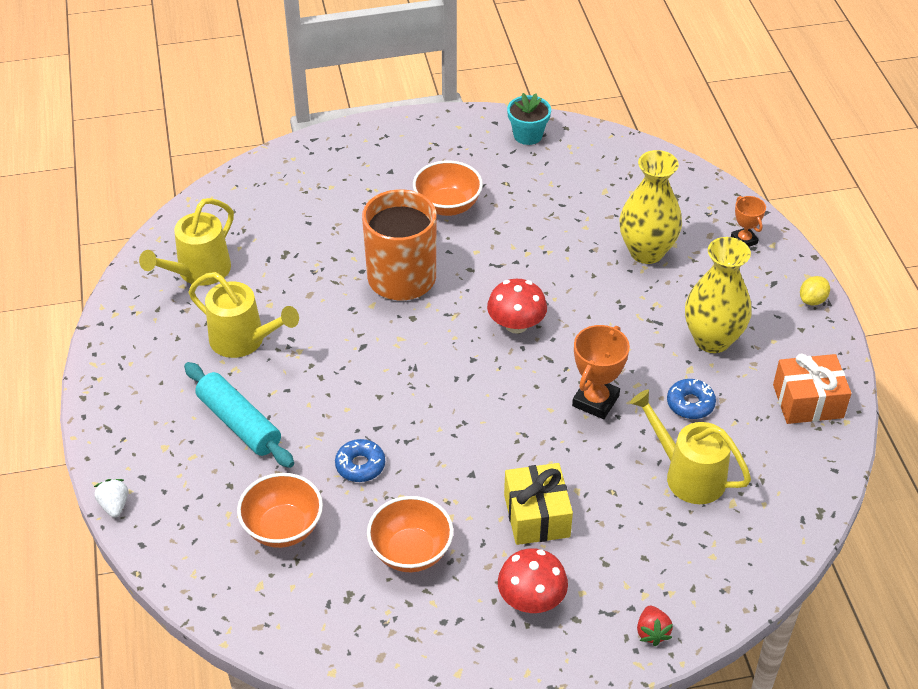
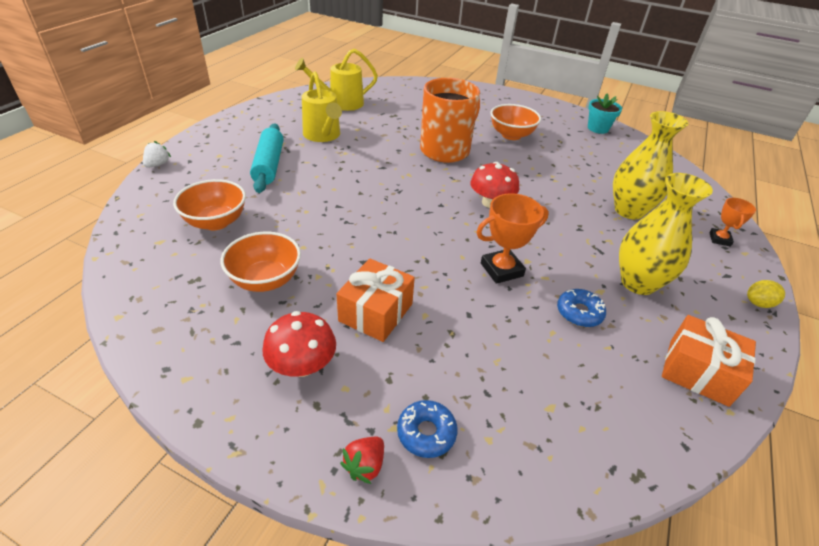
camera: 35 degrees right, 5 degrees down
blue donut [335,439,385,482] -> blue donut moved to [397,400,458,458]
yellow gift [504,463,573,545] -> orange gift [336,258,415,342]
yellow watering can [630,389,751,504] -> none

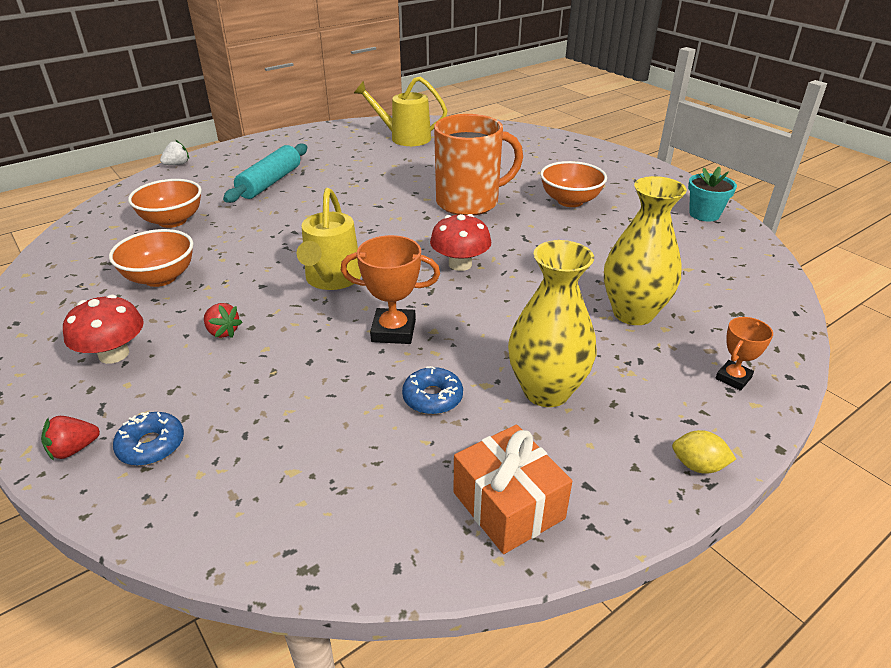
camera: 30 degrees right, 5 degrees down
yellow watering can [302,71,342,142] -> yellow watering can moved to [297,188,361,290]
orange gift [336,258,415,342] -> red strawberry [204,303,243,338]

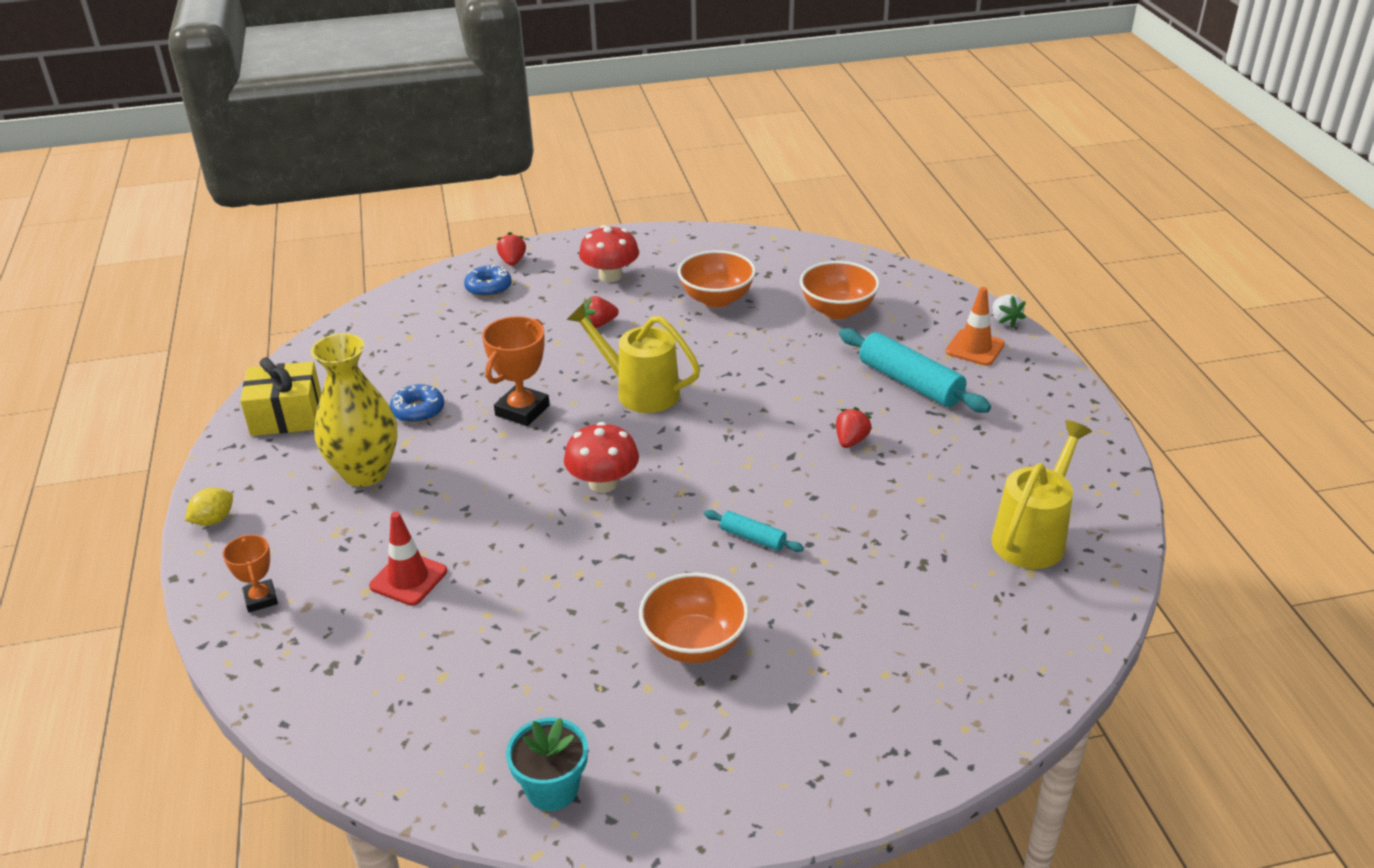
camera: 115 degrees right, 0 degrees up
orange mug [434,114,523,215] -> turquoise rolling pin [704,510,804,552]
orange gift [453,425,572,554] -> yellow gift [240,357,322,436]
yellow vase [604,176,687,325] -> red traffic cone [369,512,447,606]
none -> red strawberry [836,407,872,448]
none -> orange traffic cone [945,287,1005,366]

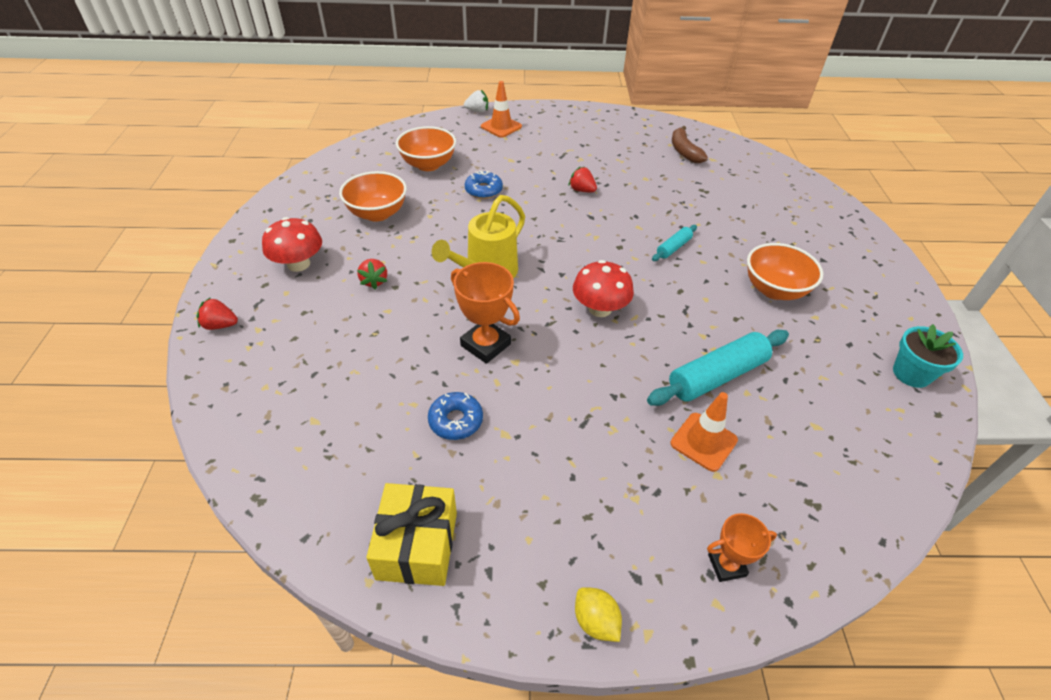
camera: 80 degrees left, 10 degrees up
yellow vase [311,333,398,487] -> none
red traffic cone [369,512,447,606] -> orange traffic cone [670,392,738,472]
blue donut [464,265,512,297] -> blue donut moved to [465,170,503,199]
turquoise rolling pin [839,328,991,413] -> turquoise rolling pin moved to [647,330,789,406]
yellow watering can [991,420,1092,569] -> brown banana [672,126,708,163]

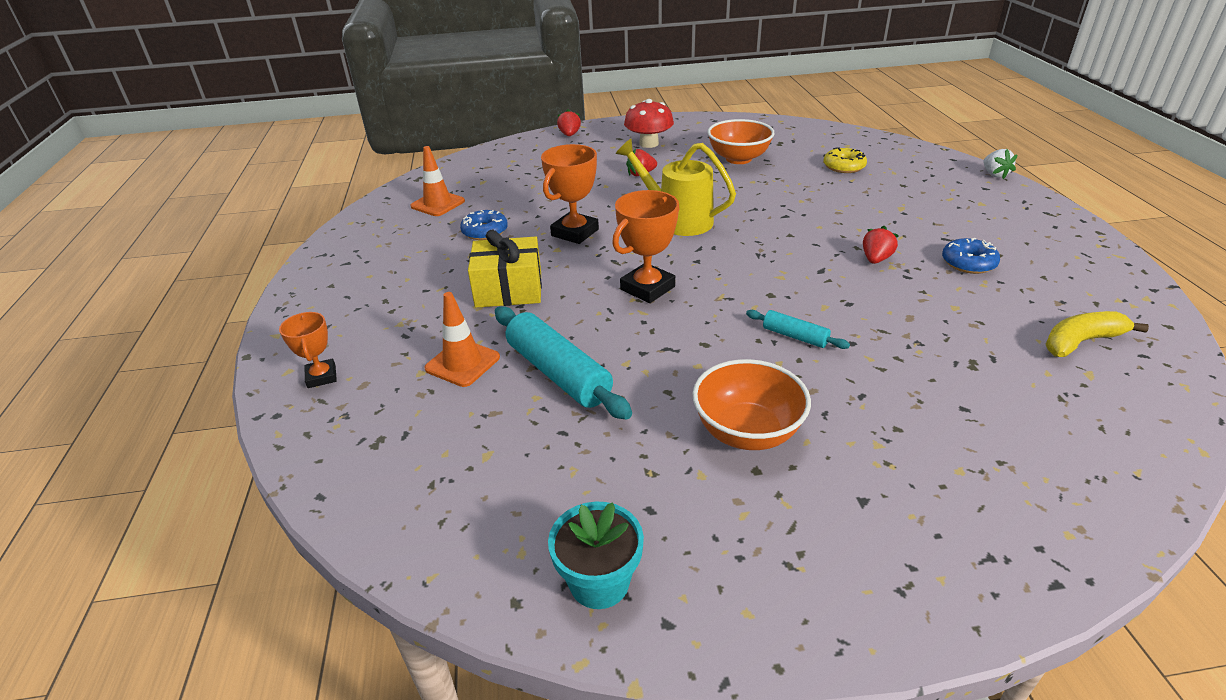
camera: 85 degrees right, 10 degrees down
yellow gift [366,483,457,586] -> yellow gift moved to [468,230,542,308]
orange bowl [396,126,456,171] -> yellow donut [824,147,867,173]
blue donut [465,170,503,199] -> blue donut moved to [942,238,1000,274]
orange traffic cone [481,81,522,138] -> orange traffic cone moved to [410,146,465,216]
red mushroom [573,260,634,317] -> orange trophy [612,190,679,303]
yellow lemon [575,587,622,642] -> none
brown banana [672,126,708,163] -> yellow banana [1045,311,1149,357]

